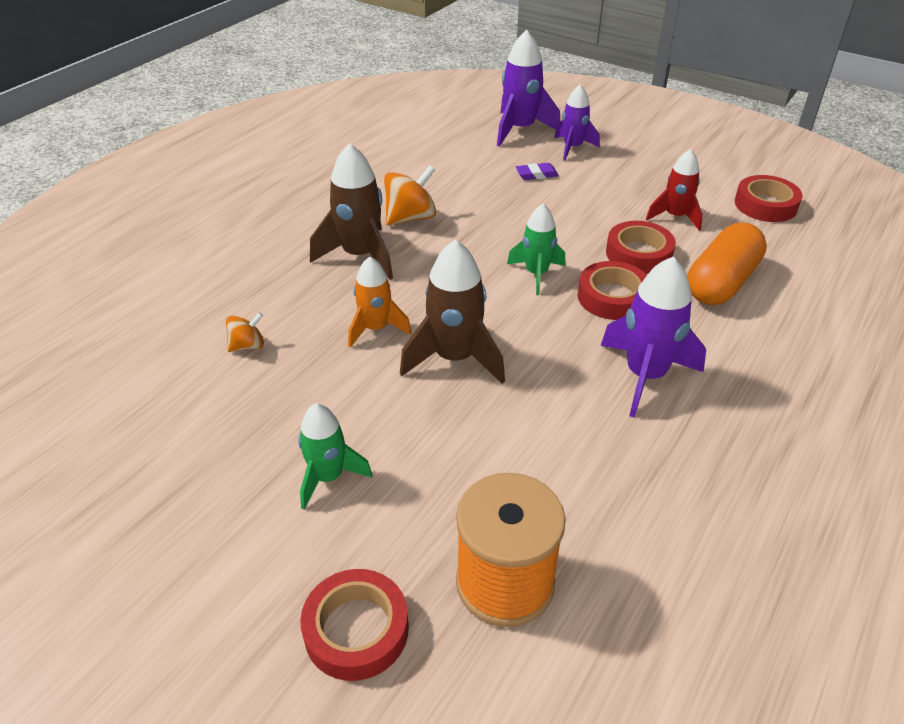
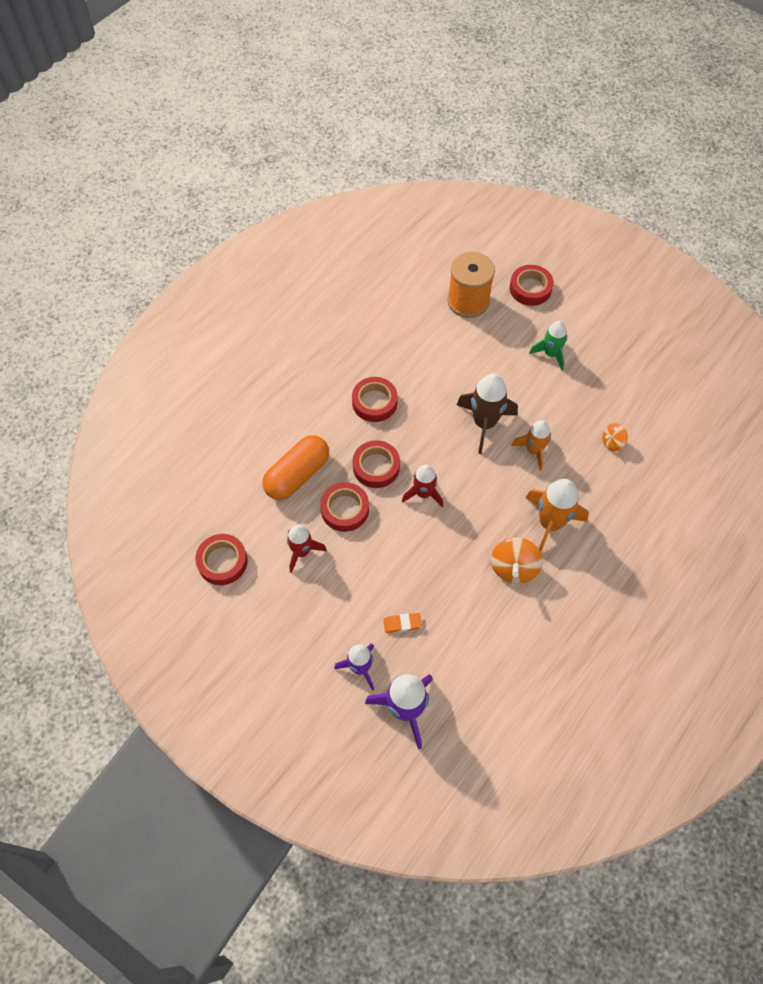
camera: 175 degrees left, 20 degrees up
brown rocket [310,143,393,280] -> orange rocket [525,479,589,551]
orange spinning top [384,165,436,225] -> orange spinning top turned 45 degrees counterclockwise [491,537,543,584]
green rocket [507,204,565,295] -> red rocket [402,465,443,507]
purple eraser [516,163,559,180] -> orange eraser [383,613,422,633]
purple rocket [601,257,706,418] -> red tape [352,377,398,422]

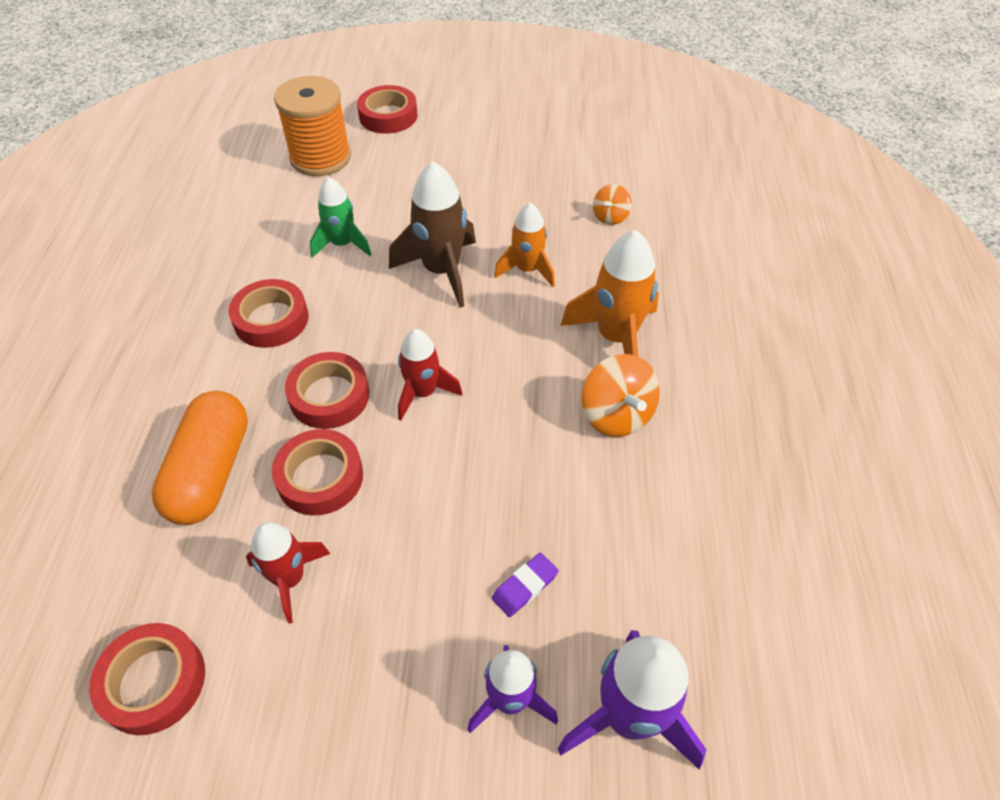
camera: 35 degrees left, 10 degrees down
orange eraser [383,613,422,633] -> purple eraser [492,553,559,617]
green rocket [529,321,567,371] -> green rocket moved to [310,177,372,258]

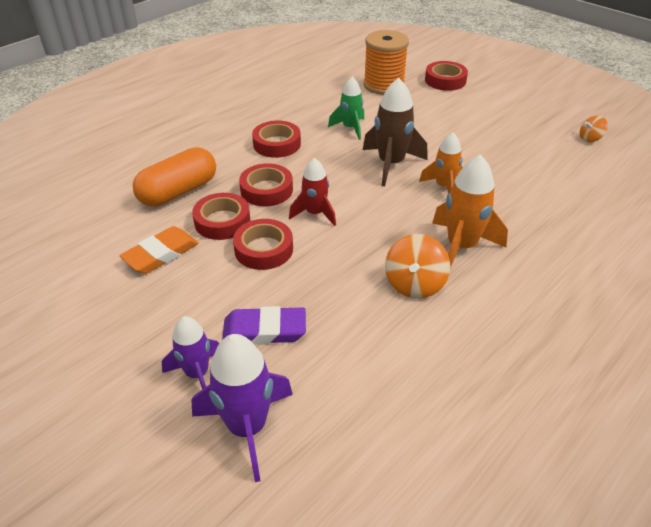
camera: 40 degrees right, 10 degrees down
red tape [89,623,205,735] -> red tape moved to [233,219,293,270]
red rocket [246,522,330,624] -> orange eraser [119,226,199,274]
purple eraser [492,553,559,617] -> purple eraser [222,306,306,345], size x1.72
orange spinning top [593,184,632,225] -> orange spinning top moved to [580,116,608,142]

